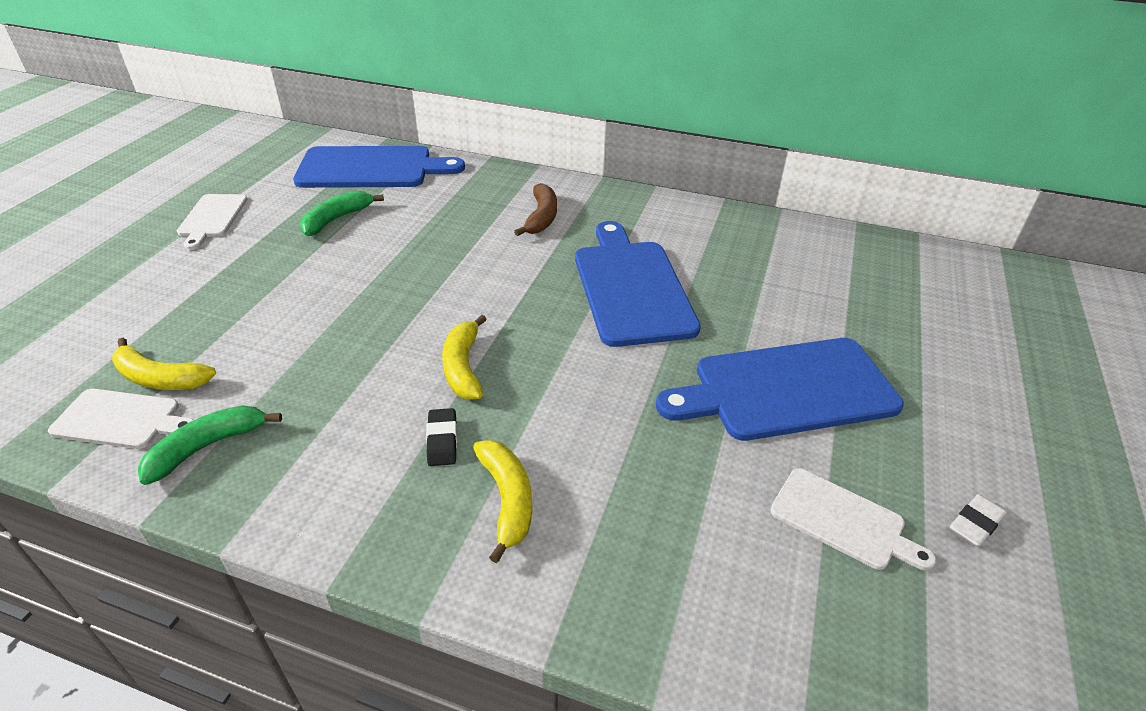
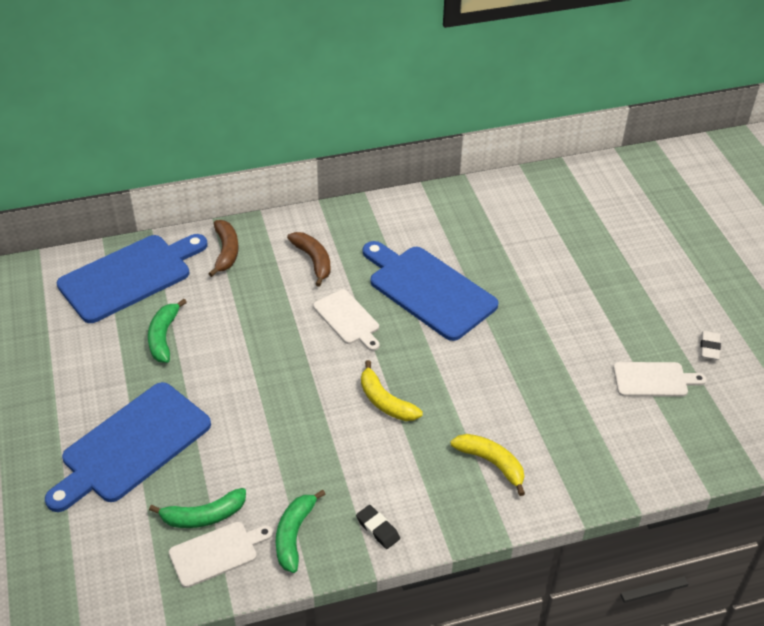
camera: 35 degrees left, 5 degrees up
yellow banana [112,338,216,390] -> green banana [149,488,246,528]
white cutting board [177,194,248,250] -> white cutting board moved to [313,289,380,351]
black eraser [426,408,457,466] -> black eraser moved to [356,505,400,549]
blue cutting board [656,338,904,441] -> blue cutting board moved to [45,382,211,512]
none -> brown banana [208,220,239,277]

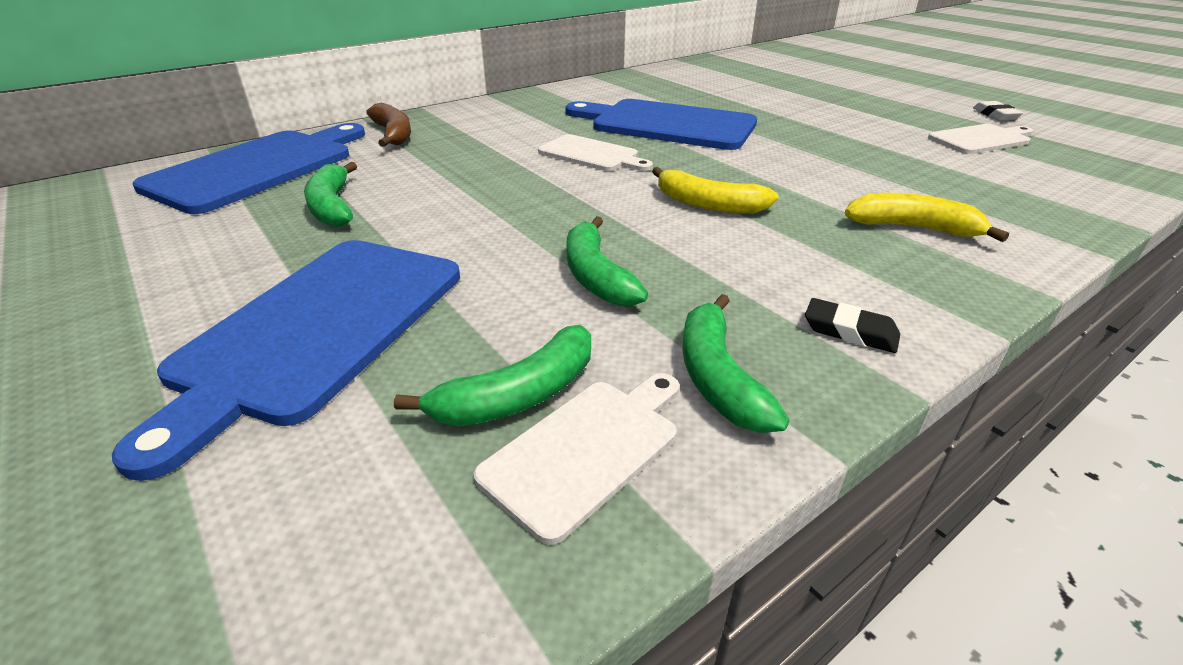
camera: 20 degrees left, 10 degrees down
brown banana [287,232,331,287] -> none
none -> green banana [566,216,648,306]

